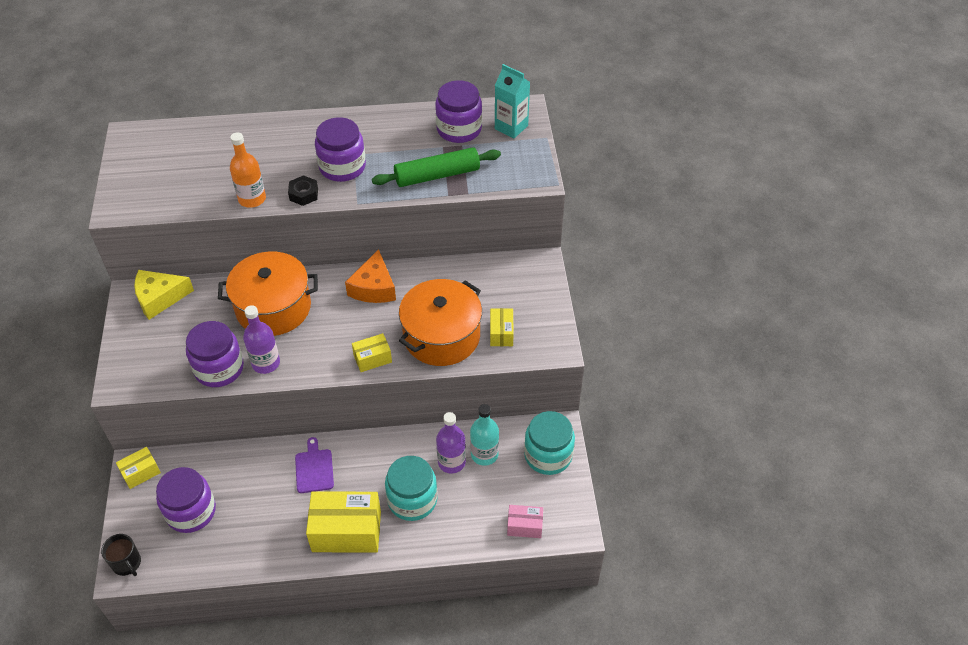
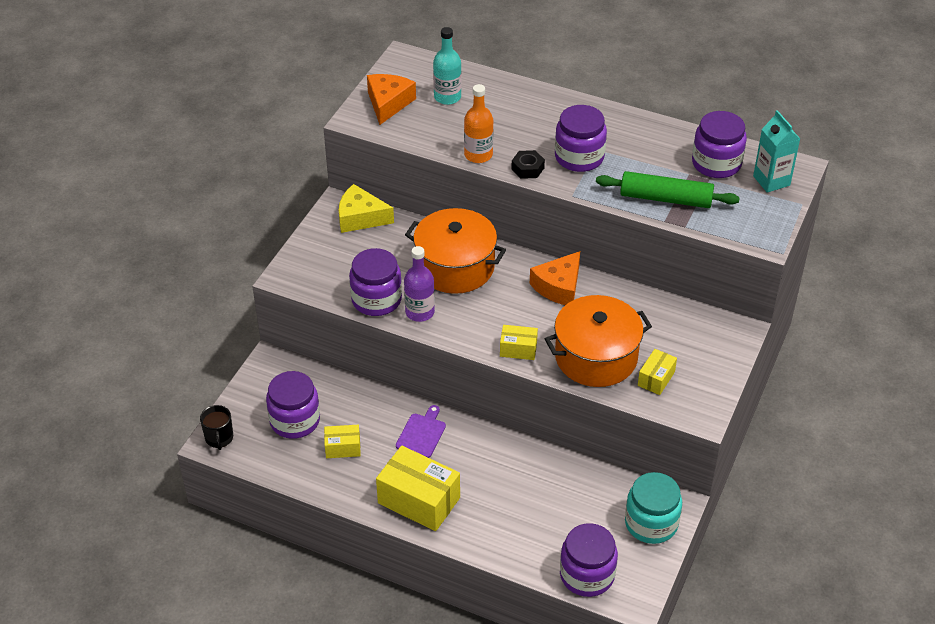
camera: 30 degrees right, 5 degrees down
yellow box [116,447,161,489] -> yellow box moved to [324,425,361,458]
turquoise jar [385,456,438,521] -> none
purple bottle [436,412,466,474] -> none
turquoise bottle [470,404,499,466] -> turquoise bottle moved to [433,27,462,105]
pink box [507,505,543,538] -> purple jar [560,523,618,597]
none -> orange cheese [367,74,416,125]

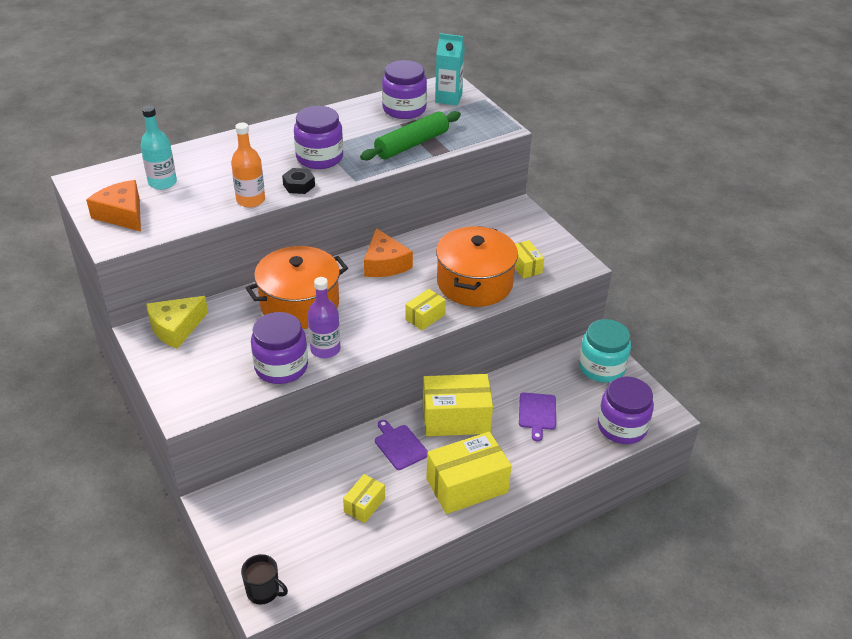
camera: 55 degrees left, 5 degrees down
purple jar [266,371,320,439] -> none
none -> yellow box [423,374,493,436]
none -> purple cutting board [519,392,556,442]

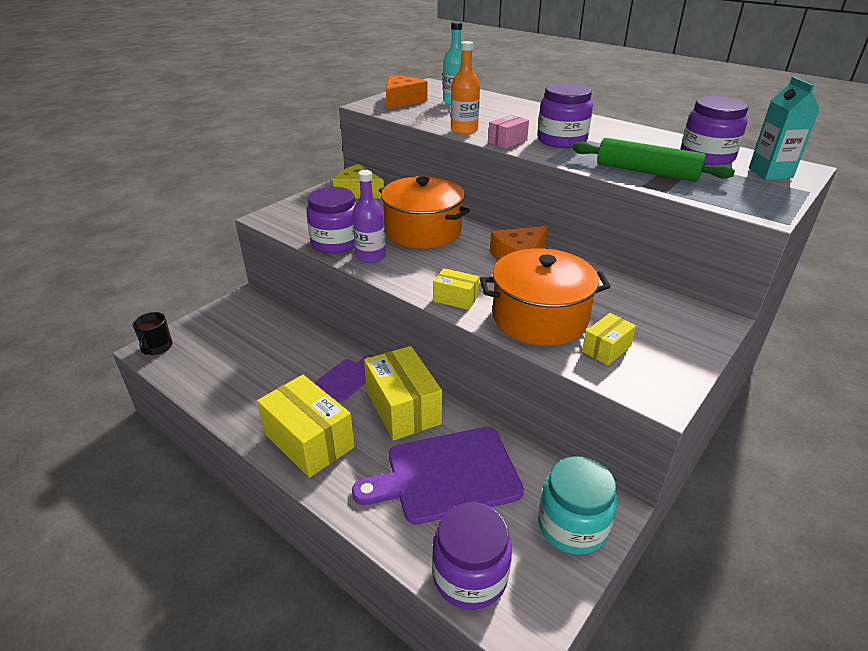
camera: 70 degrees right, 5 degrees down
black nut [282,168,315,194] -> pink box [488,115,529,149]
yellow box [343,474,385,523] -> none
purple cutting board [519,392,556,442] -> purple cutting board [352,427,524,525], size x1.99

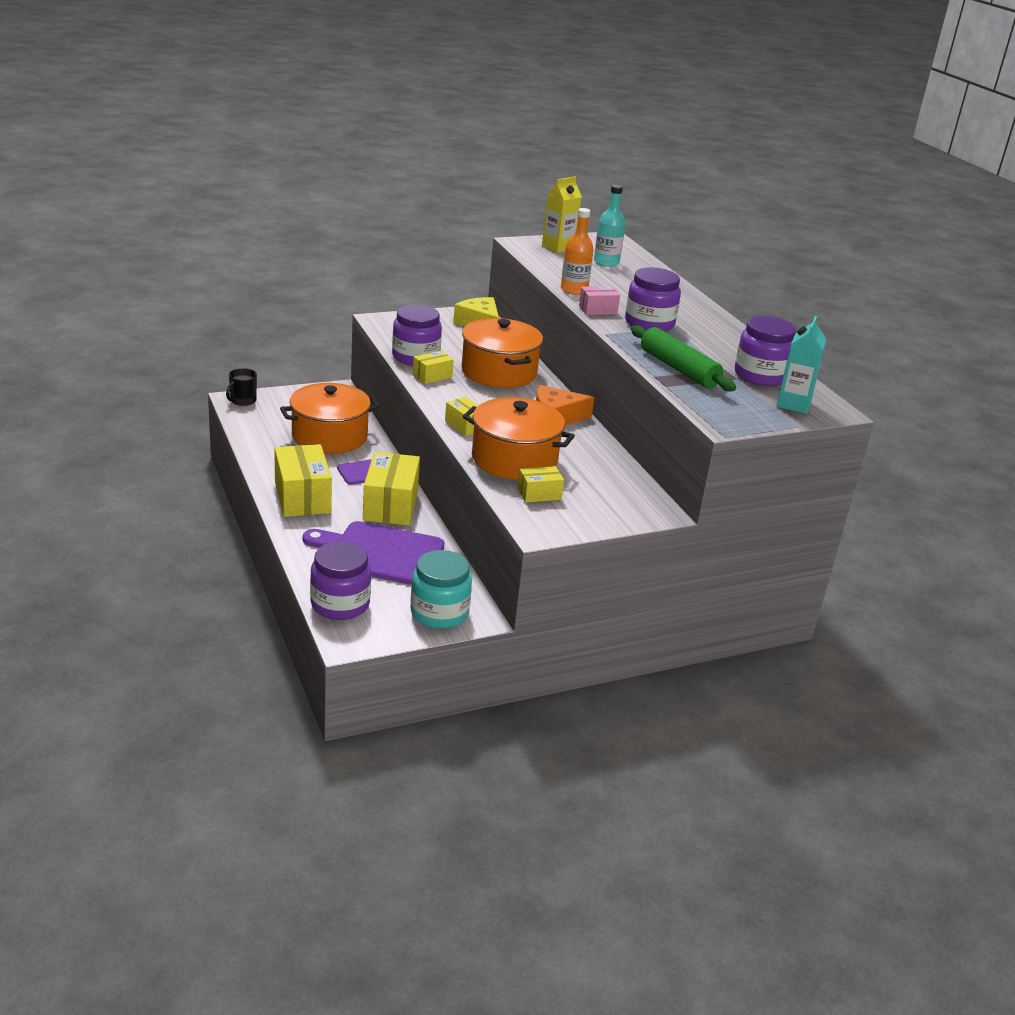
camera: 25 degrees right, 5 degrees down
purple bottle [352,170,386,263] -> yellow box [413,351,454,384]
orange cheese [386,75,428,109] -> yellow carton [542,177,582,253]
none -> orange pot [280,383,380,454]

